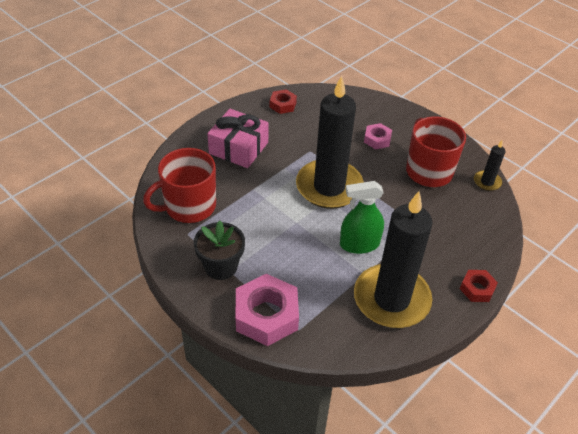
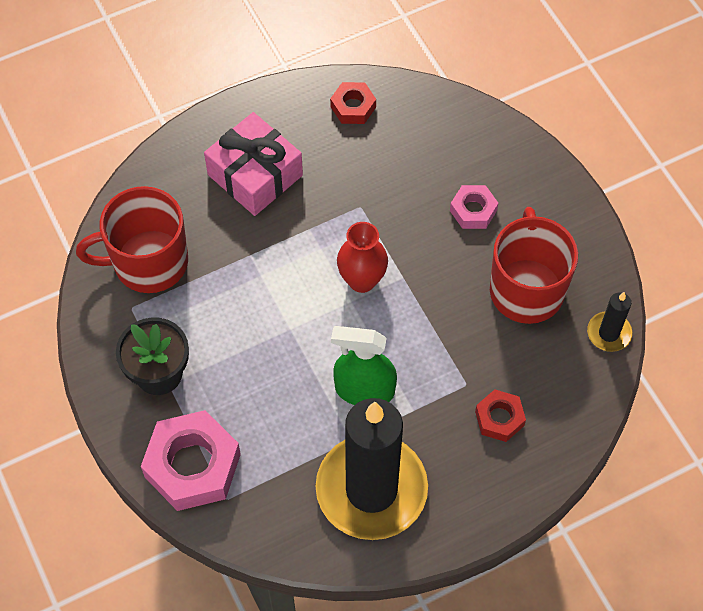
camera: 20 degrees right, 15 degrees up
black candle [296,76,364,209] -> red vase [337,222,388,293]
red nut [460,270,498,302] -> red nut moved to [475,389,526,442]

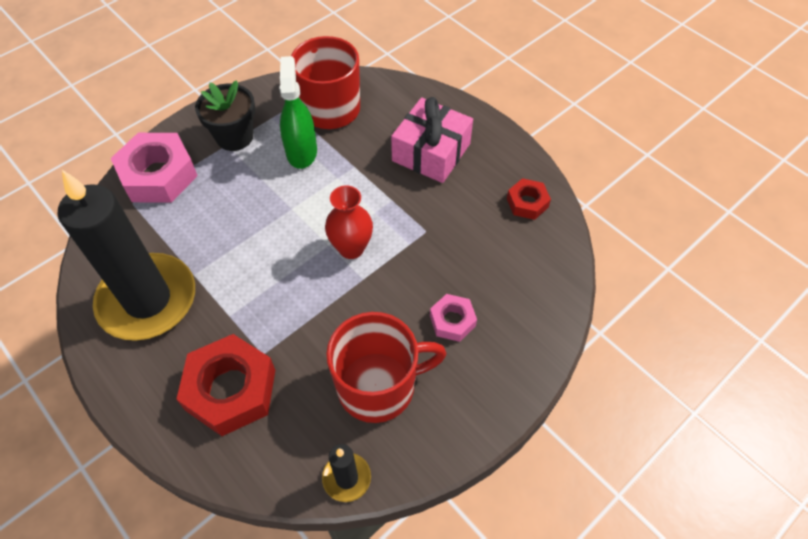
camera: 75 degrees right, 5 degrees down
green spray bottle [331,326,397,405] -> green spray bottle moved to [279,56,317,169]
red nut [475,389,526,442] -> red nut [176,334,275,436], size x1.89

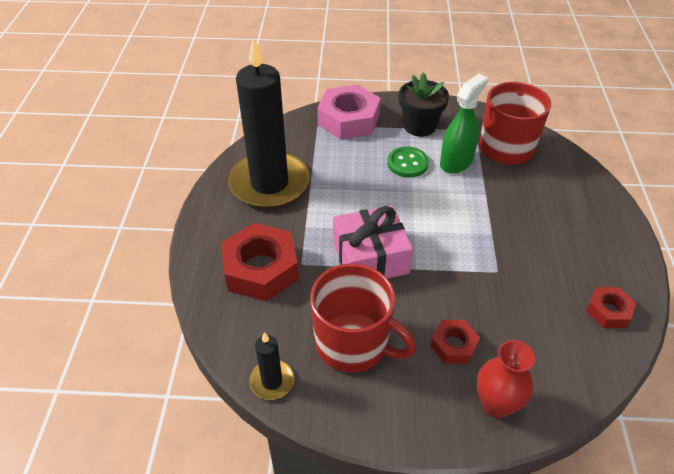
camera: 45 degrees right, 10 degrees down
red vase [325,185,373,259] -> red vase moved to [477,340,535,418]
pink gift [391,97,473,183] -> pink gift moved to [333,205,413,279]
pink nut [430,294,477,342] -> red nut [430,320,480,364]
none -> green button [387,146,429,178]

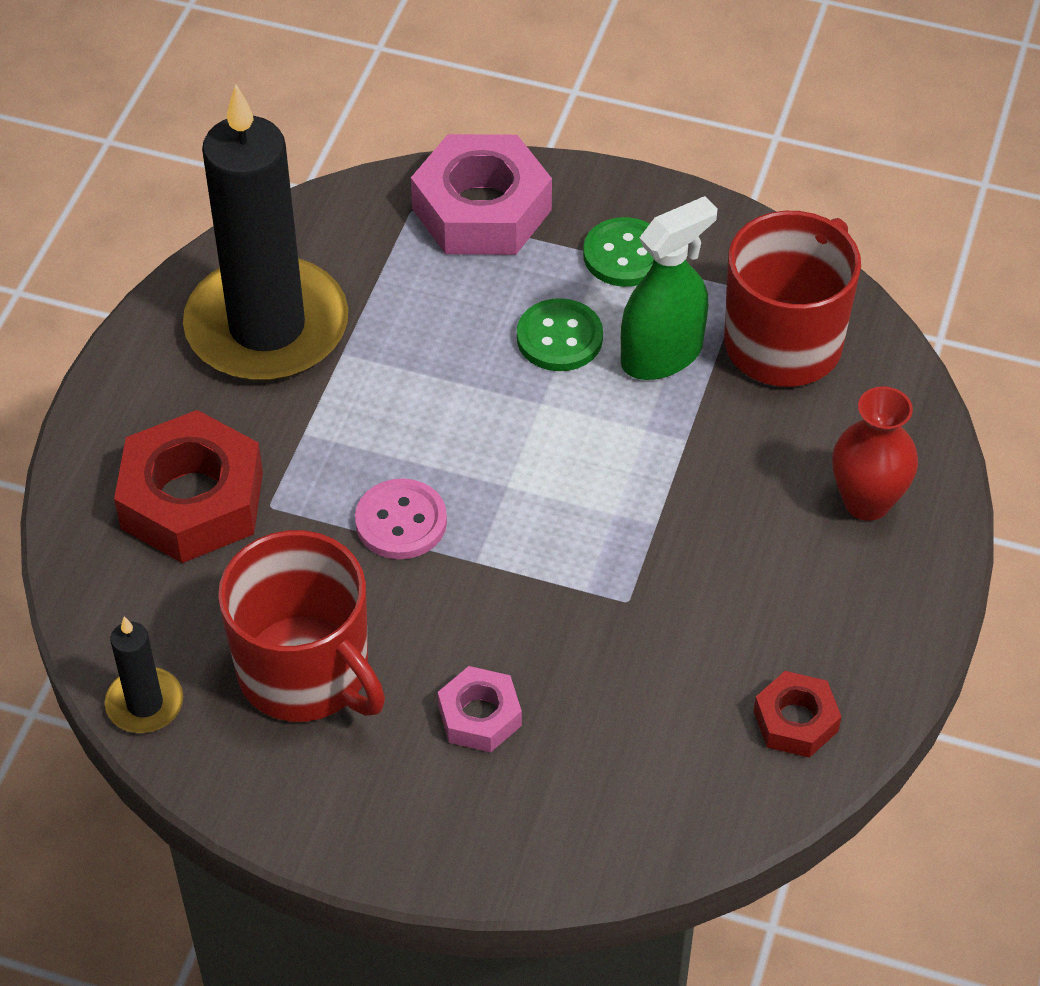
camera: 15 degrees right, 5 degrees up
pink gift [333,205,413,279] -> pink button [355,478,447,559]
black flower pot [399,73,449,137] -> green button [583,217,654,287]
red nut [430,320,480,364] -> pink nut [438,666,522,752]
red vase [477,340,535,418] -> red vase moved to [832,386,918,521]

